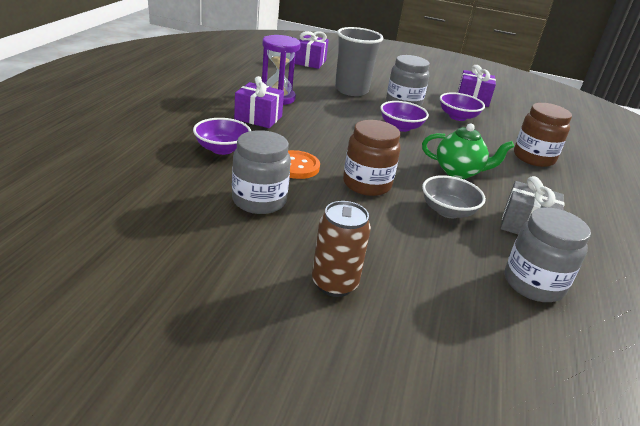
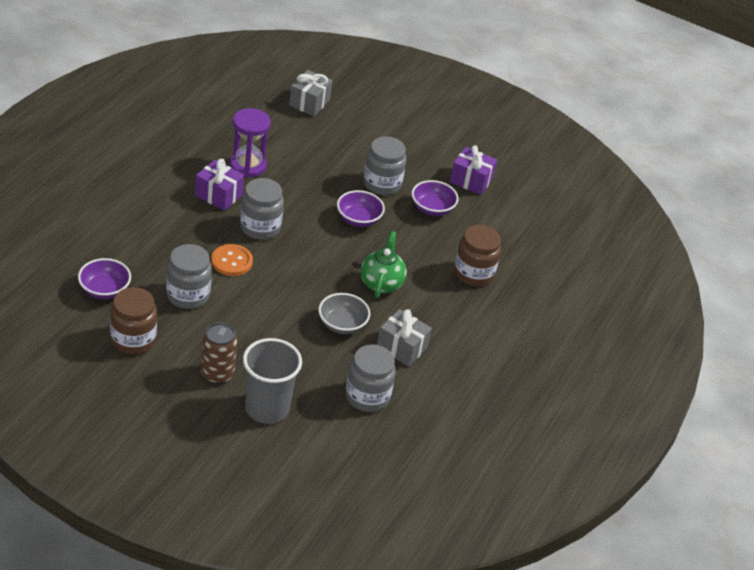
camera: 10 degrees right, 10 degrees up
purple bowl [193,118,251,155] -> purple bowl moved to [78,258,131,299]
purple gift [295,31,329,69] -> grey gift [289,70,333,116]
grey cup [335,27,383,96] -> grey cup moved to [243,338,302,424]
brown jar [343,120,400,196] -> brown jar moved to [110,287,157,354]
green teapot [422,124,514,179] -> green teapot turned 105 degrees counterclockwise [361,231,407,298]
none -> grey jar [240,178,284,240]

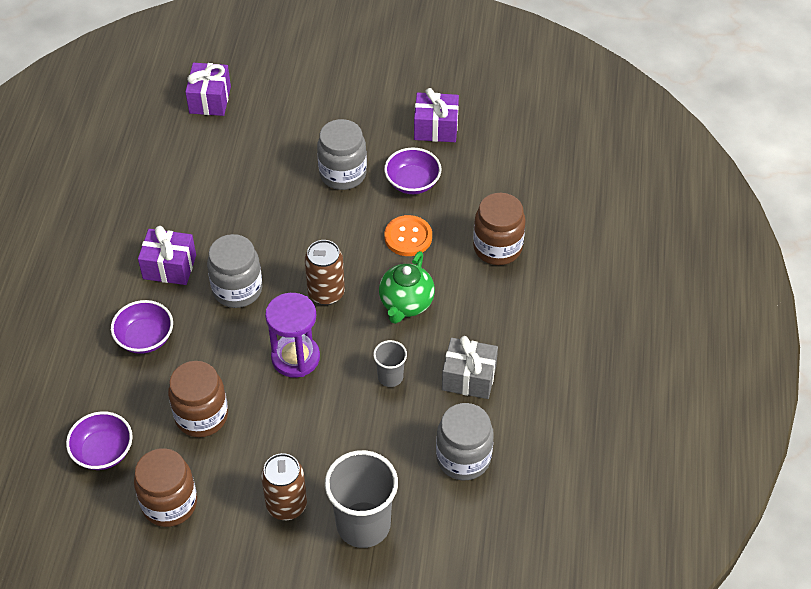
camera: 15 degrees left, 10 degrees up
grey jar [166,244,212,309] -> brown jar [168,361,228,437]
orange button [211,244,253,276] -> orange button moved to [384,215,432,256]
purple hourglass [230,108,271,178] -> purple hourglass moved to [265,293,320,378]
grey gift [289,70,333,116] -> purple gift [185,63,231,116]
grey bowl [318,293,370,334] -> grey cup [373,340,407,387]
purple bowl [337,190,385,227] -> purple bowl moved to [111,300,173,354]
green teapot [361,231,407,298] -> green teapot turned 150 degrees counterclockwise [379,251,435,324]
none -> brown can [305,240,345,305]

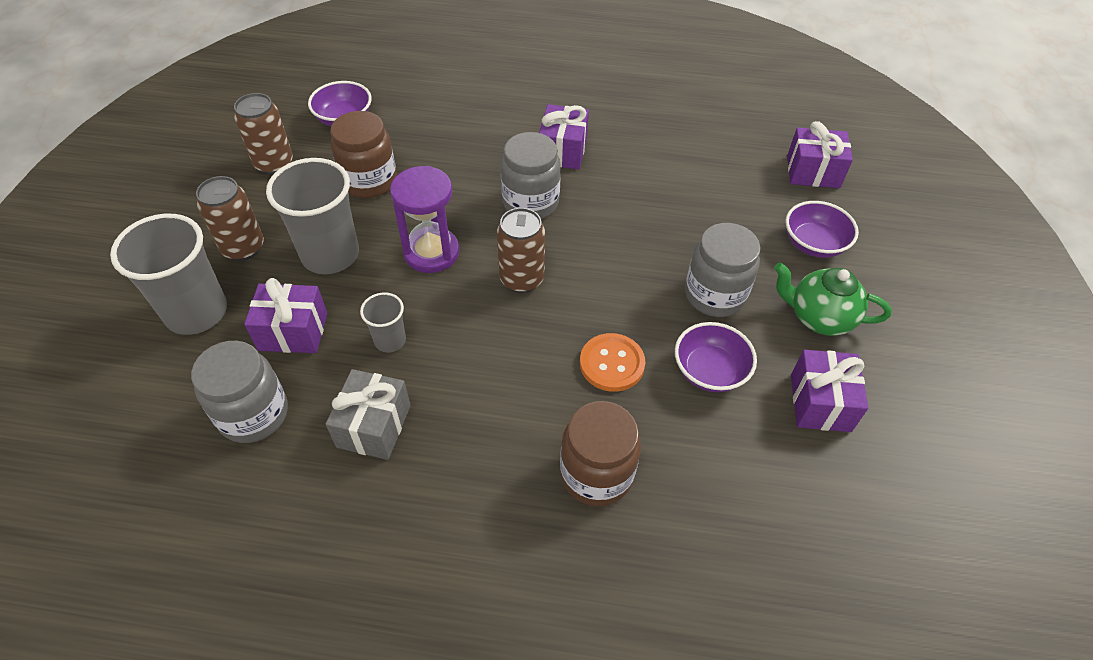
camera: 90 degrees right, 0 degrees up
purple bowl [111,300,173,354] -> purple bowl moved to [785,201,859,258]
brown jar [134,448,197,527] -> brown can [234,93,293,175]
green teapot [379,251,435,324] -> green teapot moved to [774,262,892,336]
none -> purple gift [244,278,327,353]
none -> grey cup [266,158,359,274]

